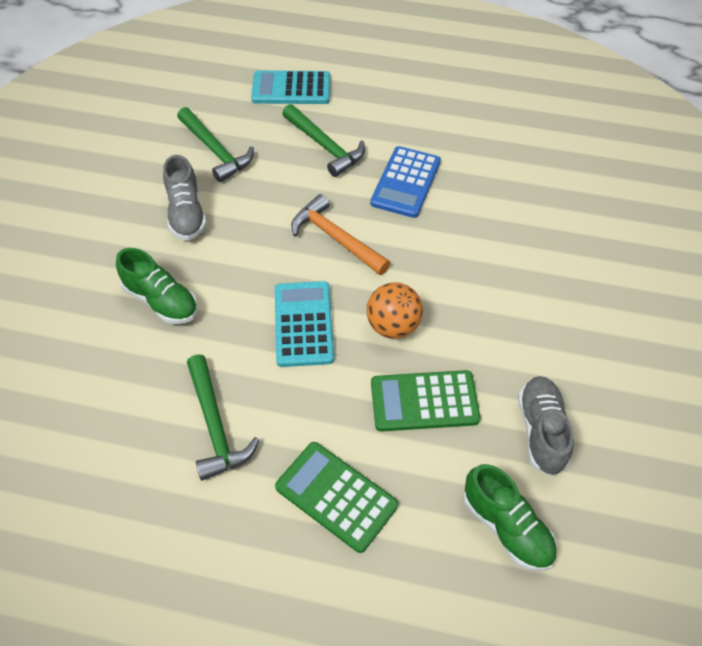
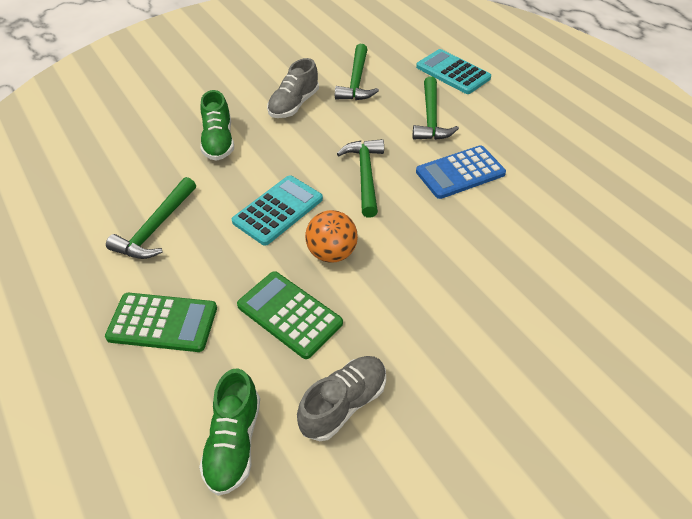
camera: 45 degrees right, 5 degrees down
green calculator [275,442,398,553] -> green calculator turned 105 degrees clockwise [105,293,217,352]
orange hammer [291,194,390,275] -> green hammer [337,139,384,217]

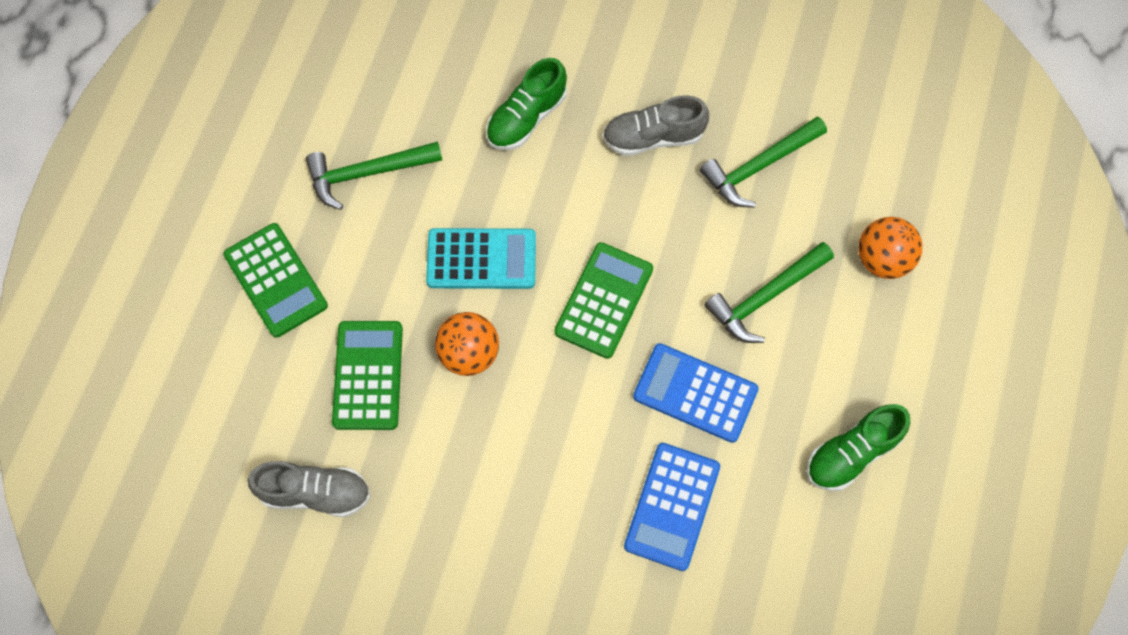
camera: 50 degrees right, 20 degrees up
green shoe [199,368,260,496] -> green shoe moved to [807,404,910,491]
green hammer [337,139,384,217] -> green calculator [554,242,653,359]
turquoise calculator [416,49,491,94] -> orange ball [858,217,922,279]
none -> blue calculator [624,443,720,571]

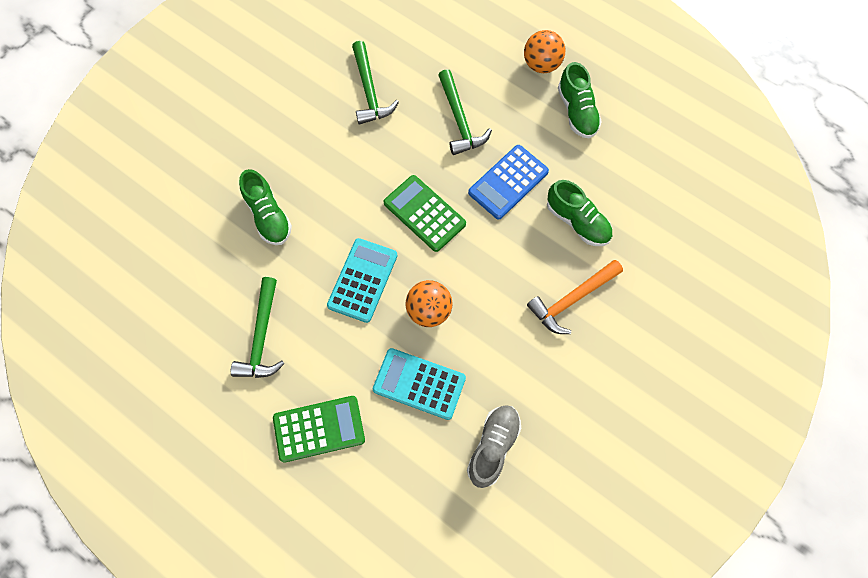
camera: 70 degrees left, 0 degrees up
green calculator [332,321,403,430] -> turquoise calculator [373,348,466,420]
grey shoe [602,95,709,156] -> none
blue calculator [624,443,720,571] -> green shoe [547,180,612,246]
orange ball [858,217,922,279] -> orange ball moved to [524,30,565,73]
none -> orange hammer [527,260,623,334]

